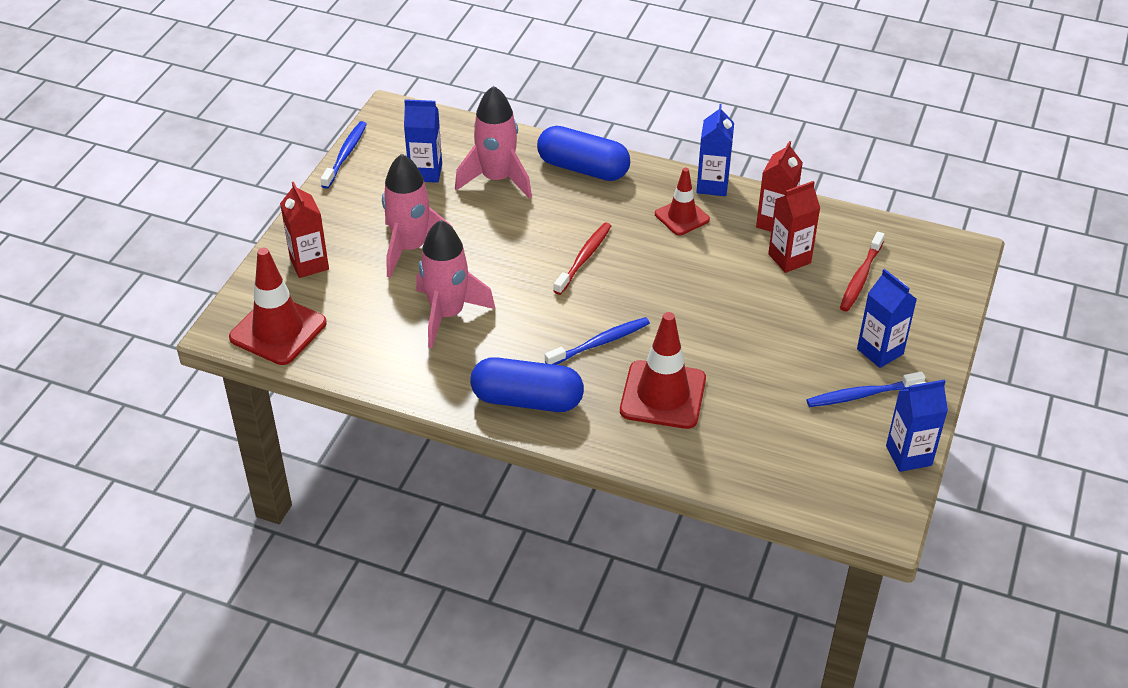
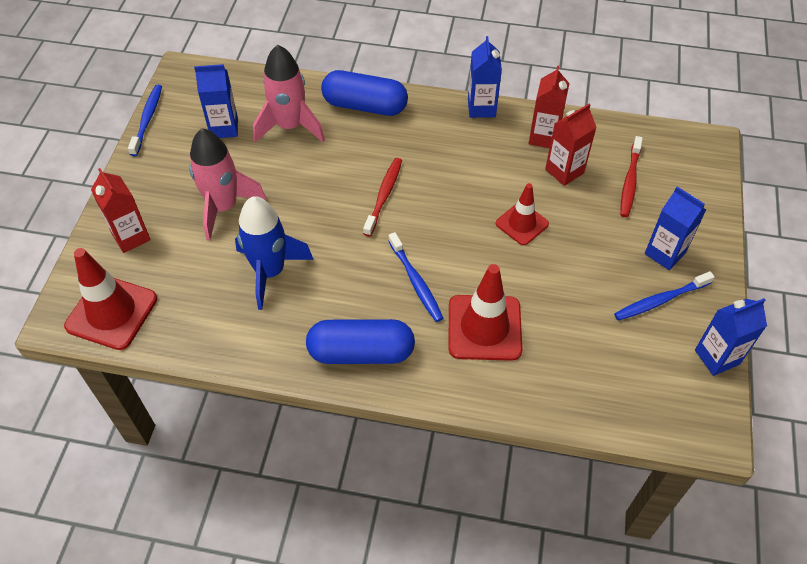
camera: 10 degrees left, 10 degrees up
pink rocket [416,220,496,348] -> blue rocket [235,196,314,310]
blue toothbrush [545,317,650,365] -> blue toothbrush turned 105 degrees clockwise [388,232,443,322]
red traffic cone [655,168,710,235] -> red traffic cone moved to [496,183,549,245]

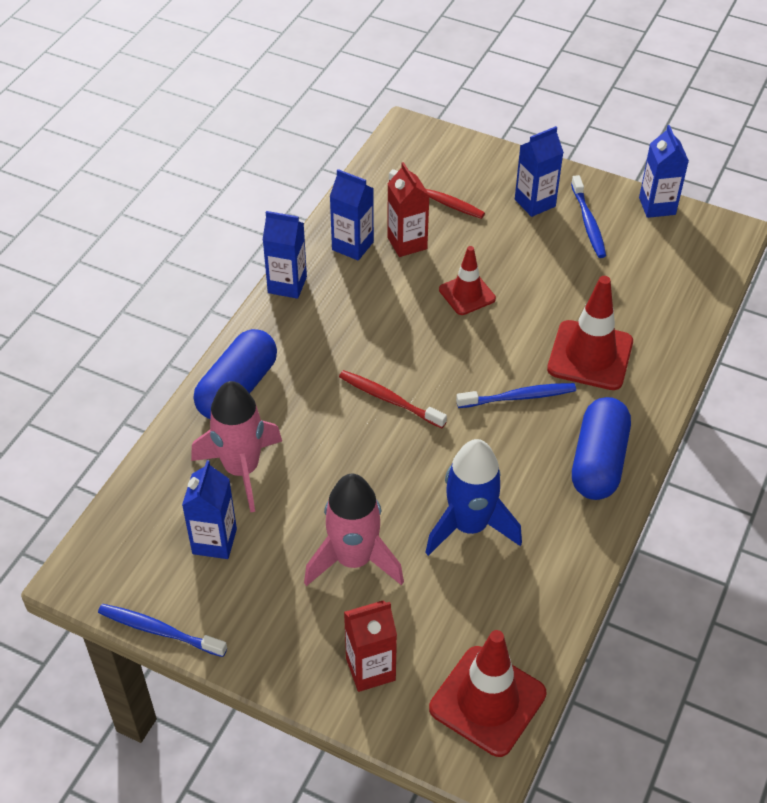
camera: 75 degrees left, 5 degrees down
red carton [528,65,570,148] -> blue carton [330,169,374,261]

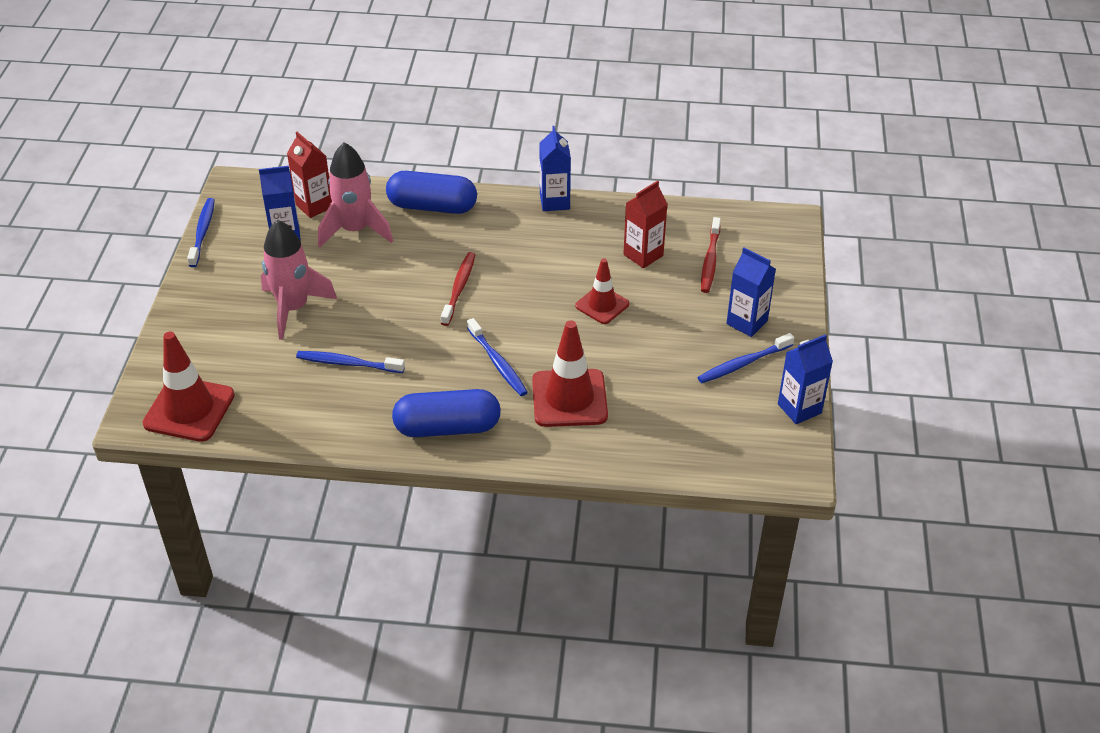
camera: 70 degrees right, 5 degrees down
blue carton [330,169,374,261] -> none
red carton [344,600,397,692] -> red carton moved to [287,132,332,218]
blue rocket [425,439,522,556] -> blue toothbrush [296,351,405,373]

